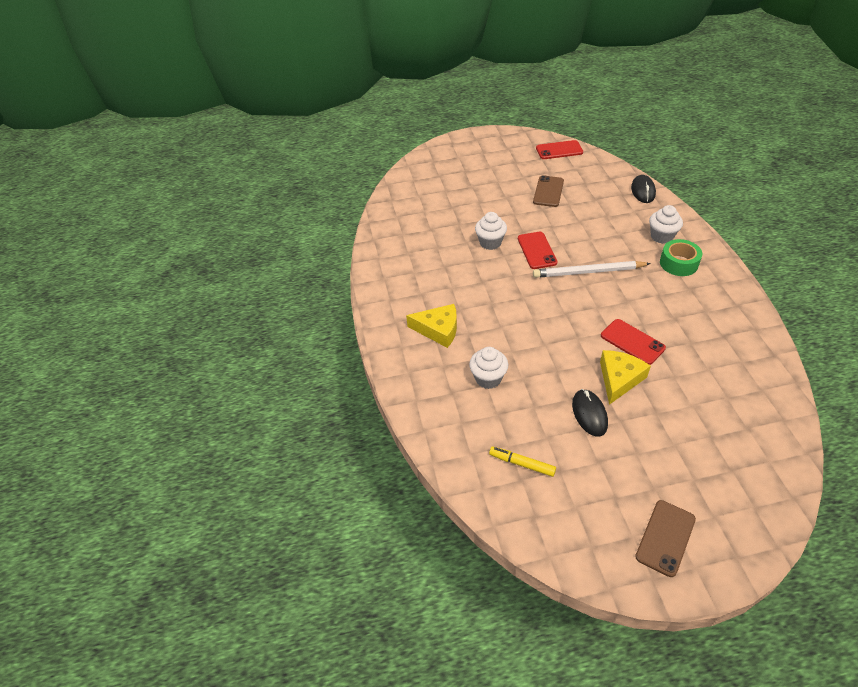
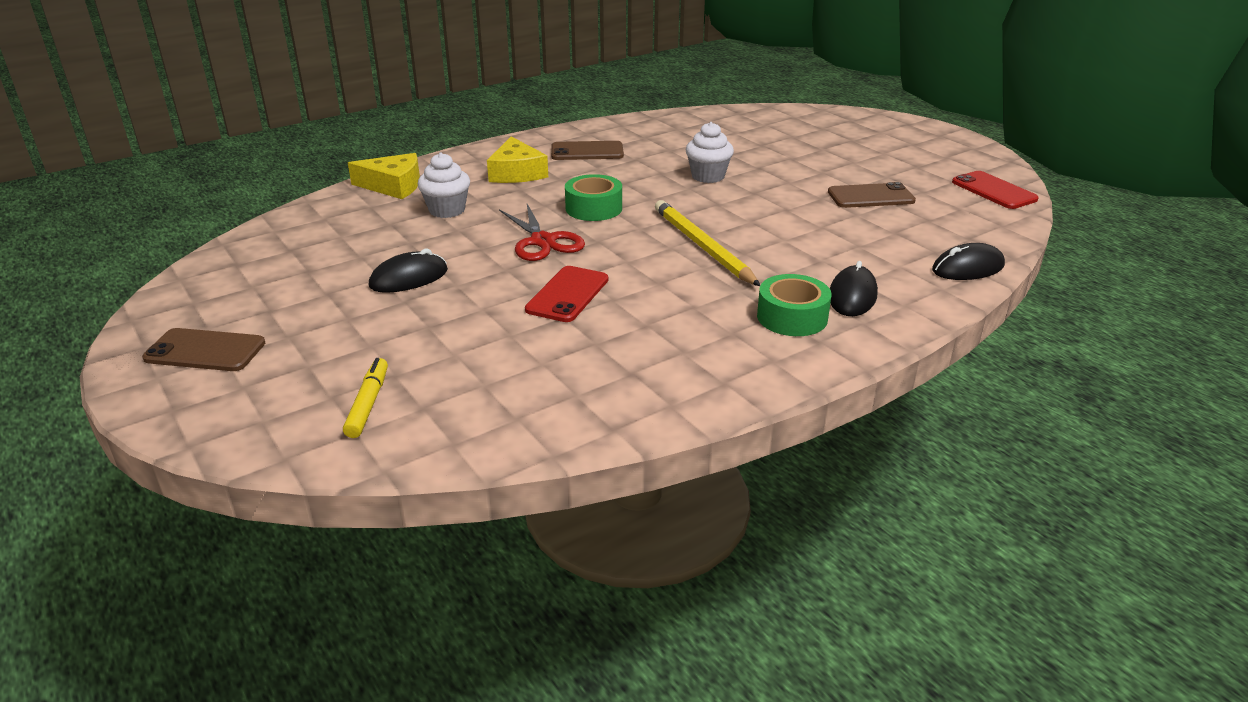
camera: 65 degrees right, 15 degrees down
yellow marker [489,447,556,477] -> yellow marker moved to [343,358,388,438]
red phone [518,232,557,269] -> none
white pencil [533,261,651,278] -> yellow pencil [655,200,760,286]
yellow cheese [600,350,651,405] -> yellow cheese moved to [348,153,420,199]
white cupcake [649,205,683,244] -> black mouse [830,261,878,316]
none -> red scissors [499,204,585,261]
none -> brown phone [551,141,624,160]
none -> green tape [565,174,622,221]

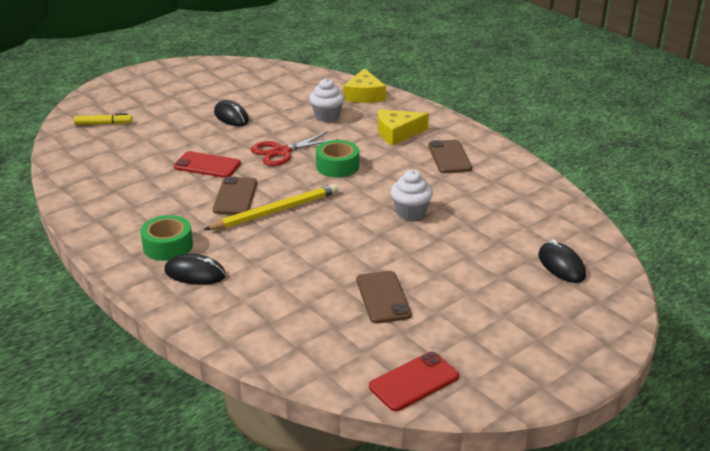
camera: 85 degrees right, 0 degrees up
brown phone [142,328,265,371] -> brown phone moved to [213,177,257,214]
black mouse [932,243,1005,280] -> black mouse moved to [538,239,586,283]

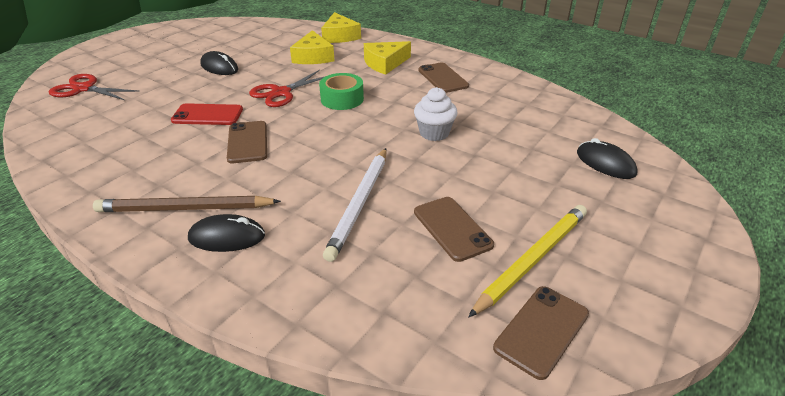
camera: 15 degrees left, 5 degrees up
yellow marker [74,113,132,125] -> red scissors [49,74,140,100]
green tape [140,215,193,261] -> brown pencil [93,196,281,212]
yellow pencil [203,184,338,230] -> yellow pencil moved to [468,205,587,318]
white cupcake [309,78,345,122] -> yellow cheese [290,30,334,64]
red phone [369,352,459,411] -> brown phone [493,286,589,380]
none -> white pencil [323,148,387,262]

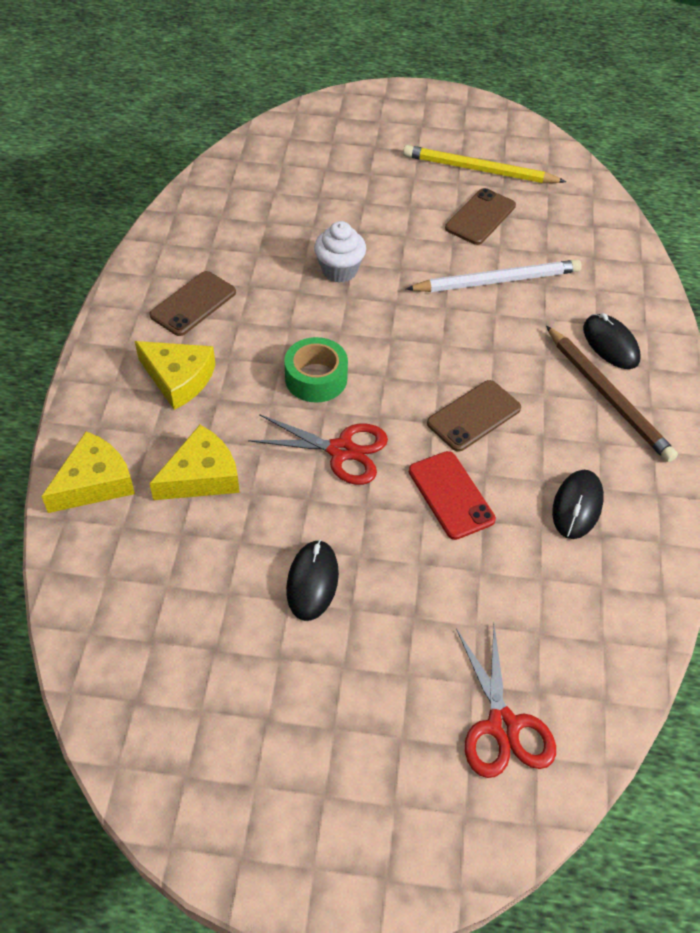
camera: 120 degrees left, 15 degrees up
brown phone [493,286,589,380] -> none
black mouse [577,138,638,179] -> black mouse moved to [552,470,604,539]

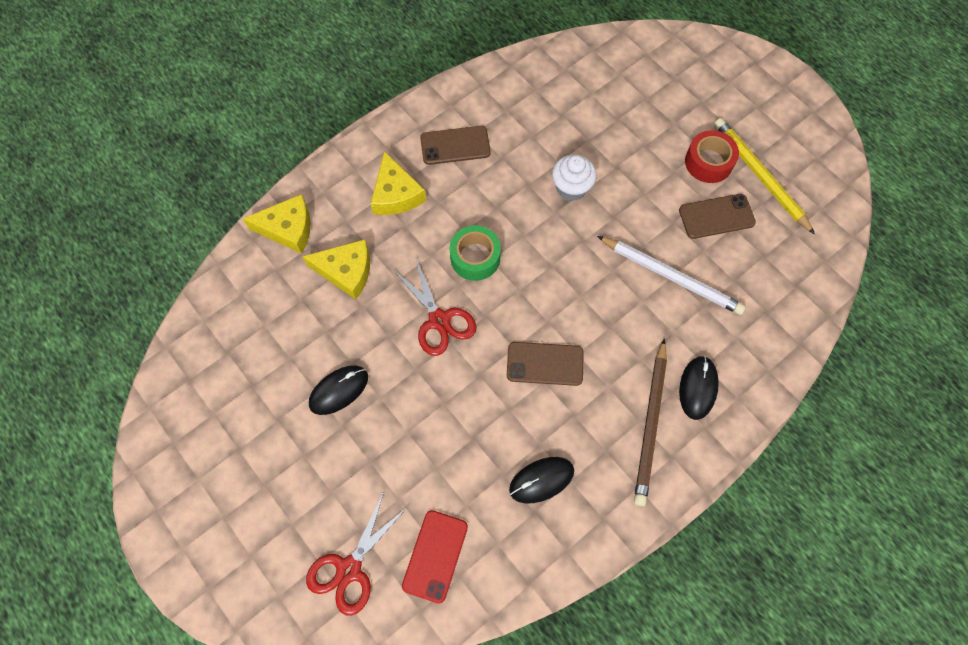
camera: 45 degrees right, 15 degrees up
red phone [409,451,496,540] -> red phone moved to [402,510,468,604]
none -> red tape [685,130,739,183]

